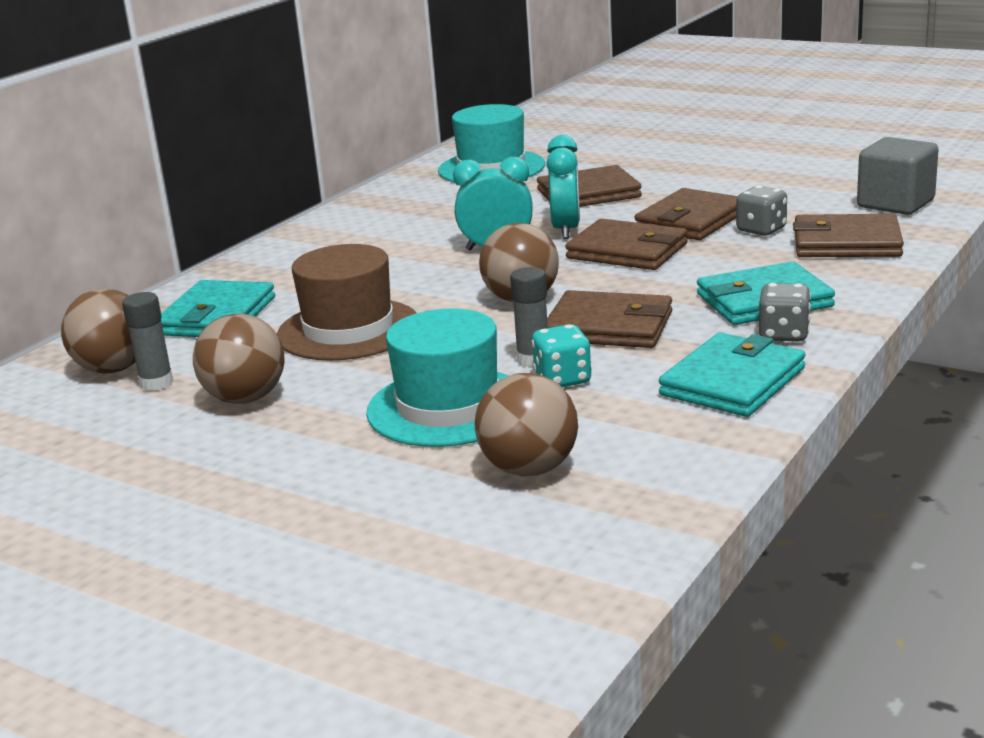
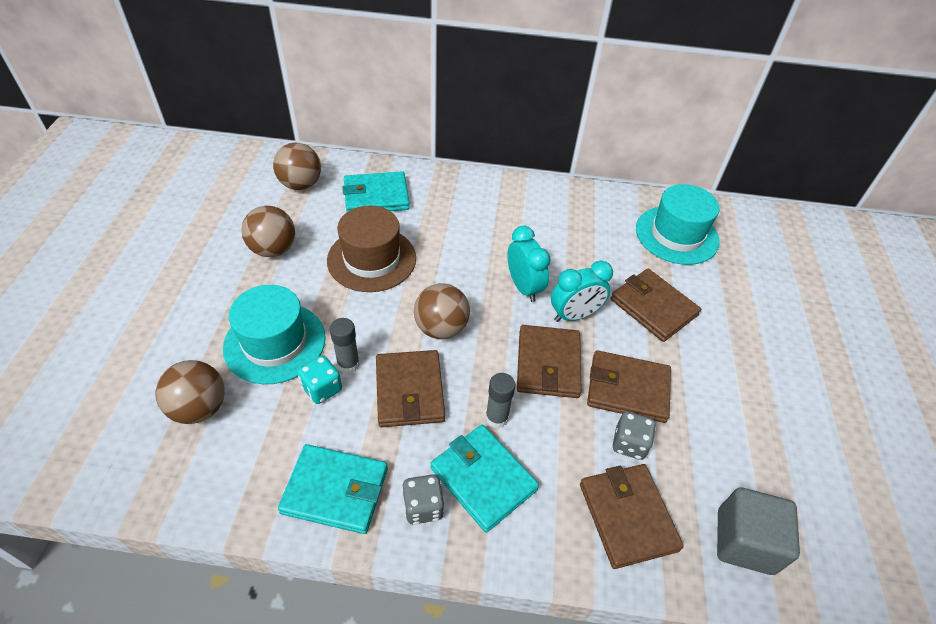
camera: 60 degrees right, 25 degrees up
grey glue stick [122,292,173,391] -> grey glue stick moved to [486,373,516,428]

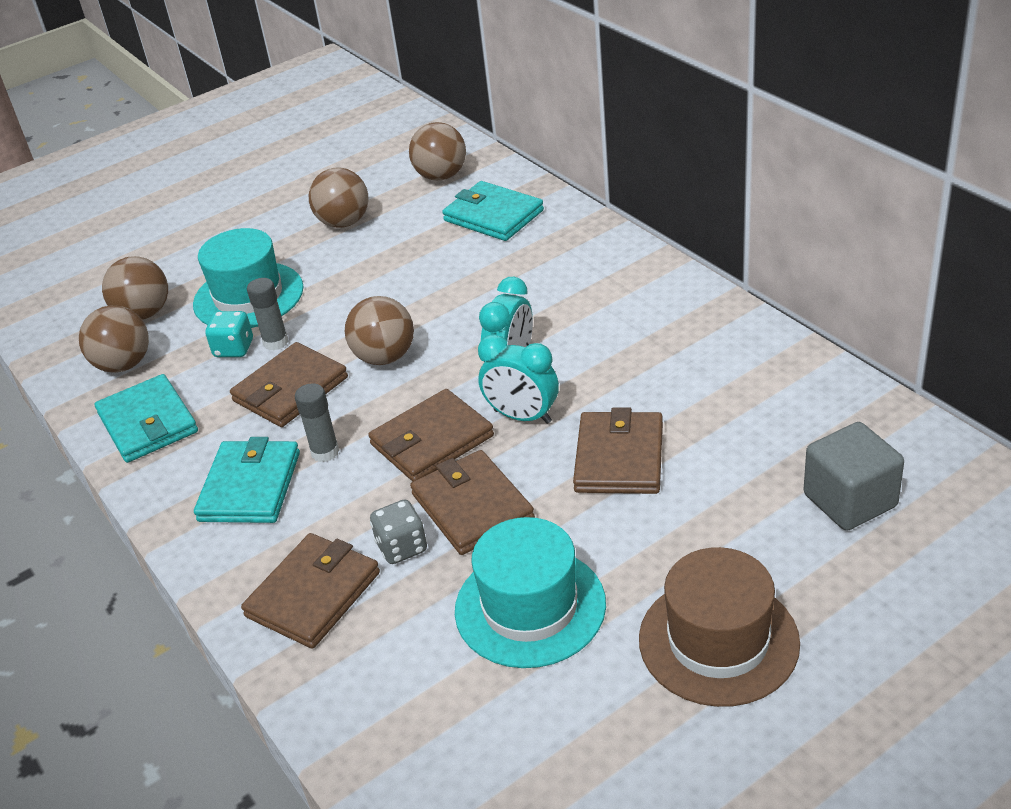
camera: 55 degrees right, 10 degrees down
brown hat [327,205,416,292] -> brown hat moved to [639,547,800,707]
grey dice [402,474,444,525] -> none
turquoise hat [636,184,720,265] -> turquoise hat moved to [455,517,606,668]
grey cube [717,488,800,575] -> grey cube moved to [803,422,904,531]
none -> brown ball [79,305,149,373]

